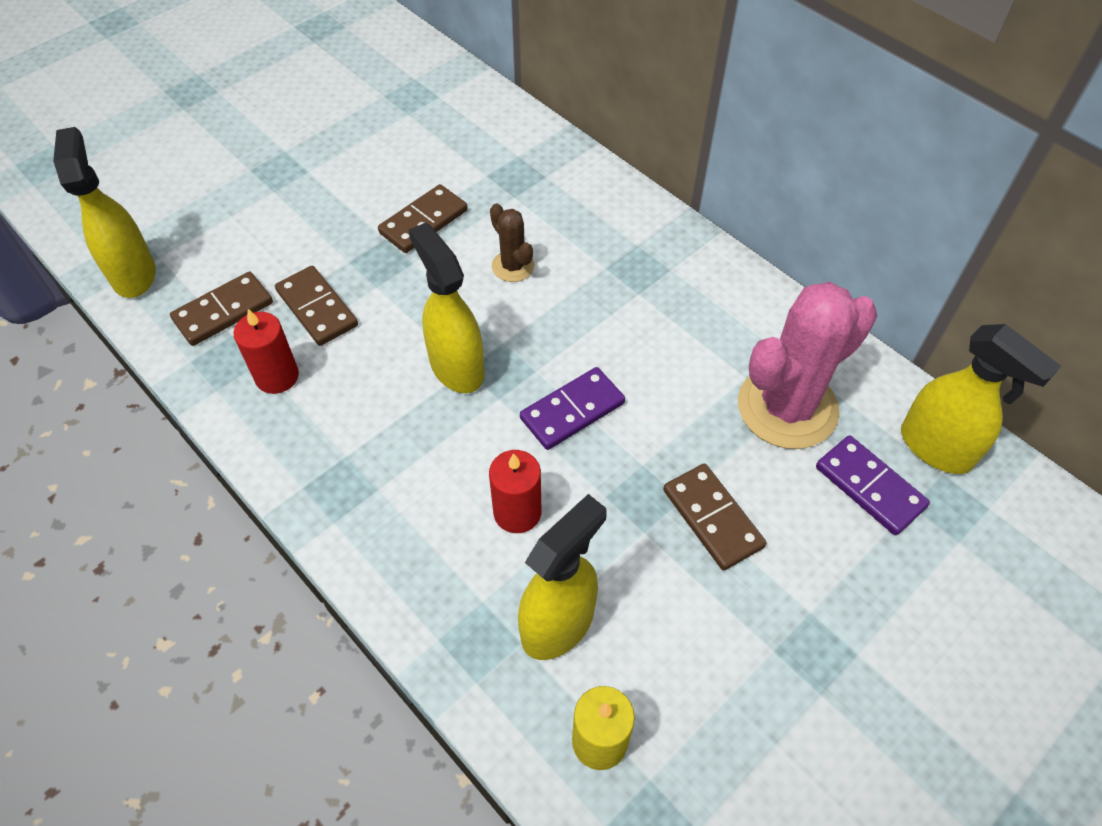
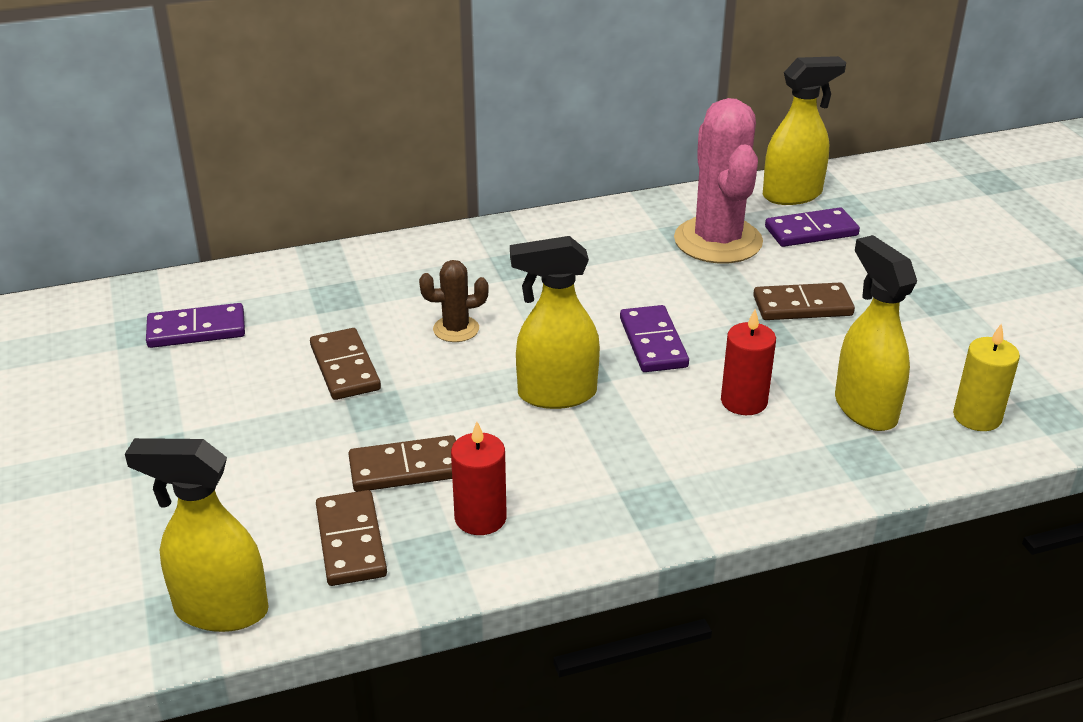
camera: 65 degrees left, 20 degrees down
none -> purple domino [146,303,245,348]

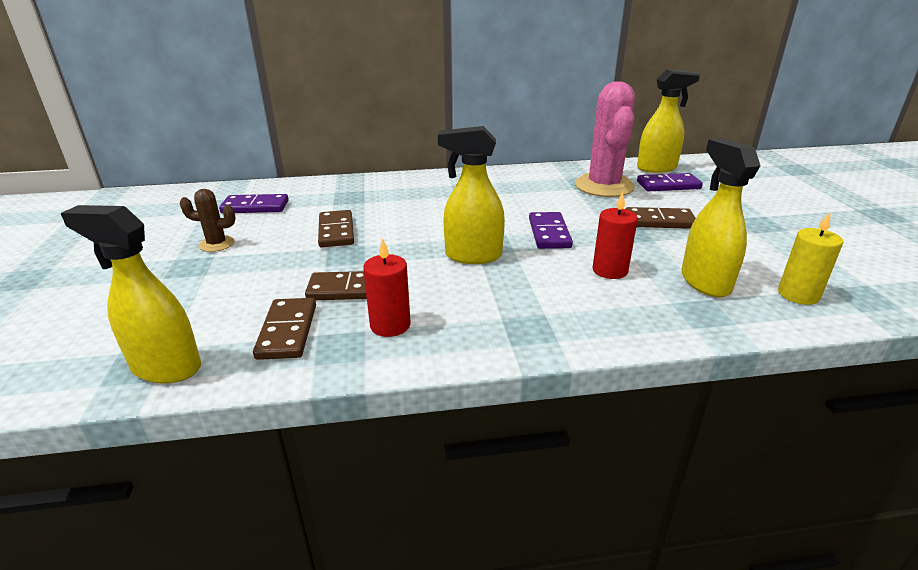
camera: 10 degrees right, 5 degrees down
brown cactus [419,260,489,342] -> brown cactus moved to [180,189,236,252]

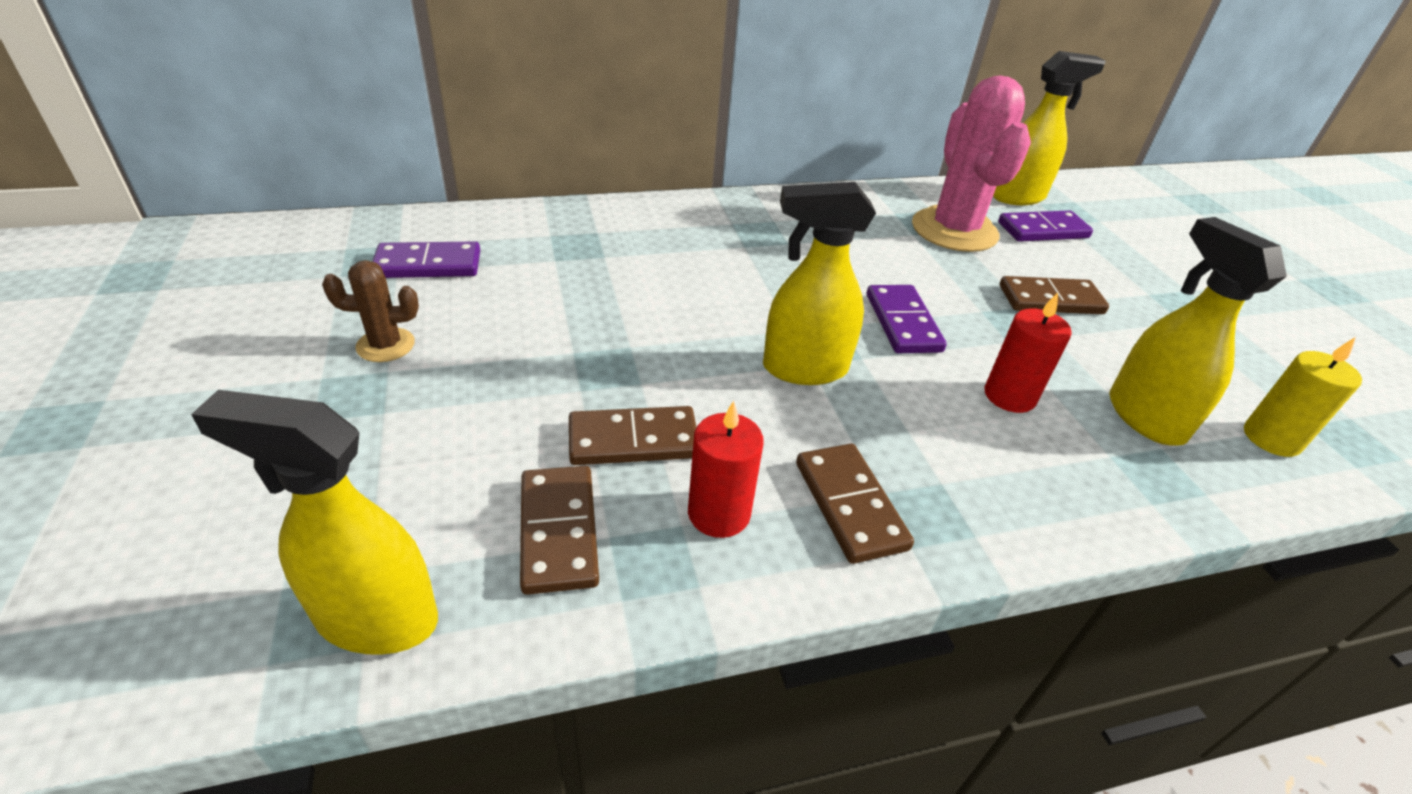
camera: 10 degrees left, 10 degrees up
brown domino [318,210,354,247] -> brown domino moved to [796,444,914,564]

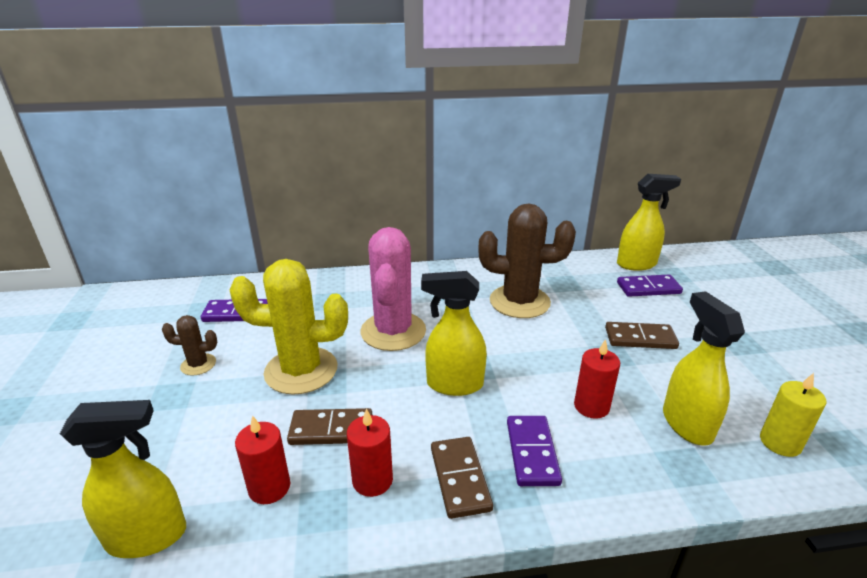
camera: 10 degrees right, 10 degrees down
yellow spray bottle [191,390,438,655] -> yellow spray bottle turned 150 degrees clockwise [60,400,186,558]
brown domino [520,466,599,595] -> red candle [235,415,290,504]
purple domino [867,285,947,353] -> purple domino moved to [507,416,562,486]
pink cactus [912,75,1031,252] -> pink cactus moved to [360,227,426,351]
none -> yellow cactus [230,259,348,395]
none -> brown cactus [478,204,576,318]

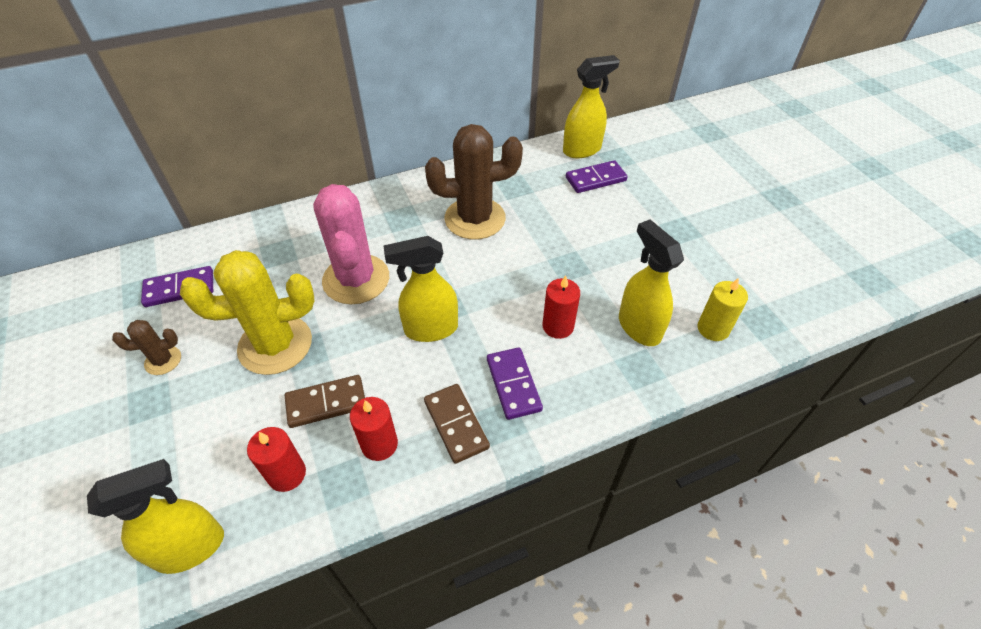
camera: 15 degrees left, 20 degrees up
brown domino [605,322,679,349] -> none

